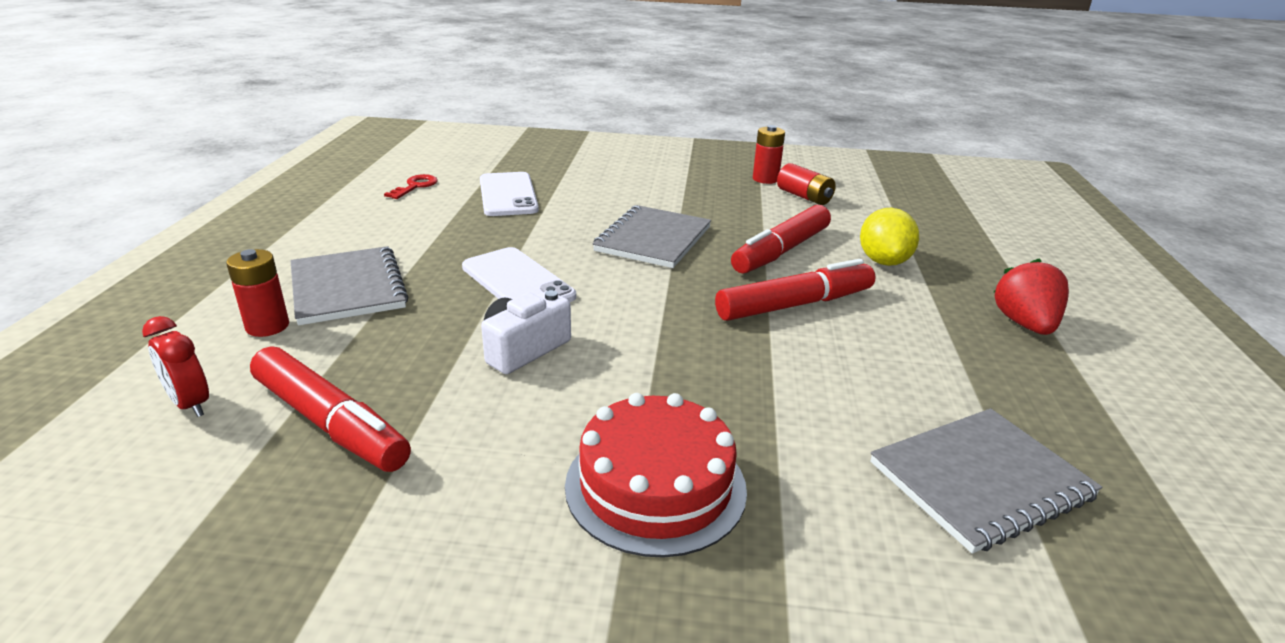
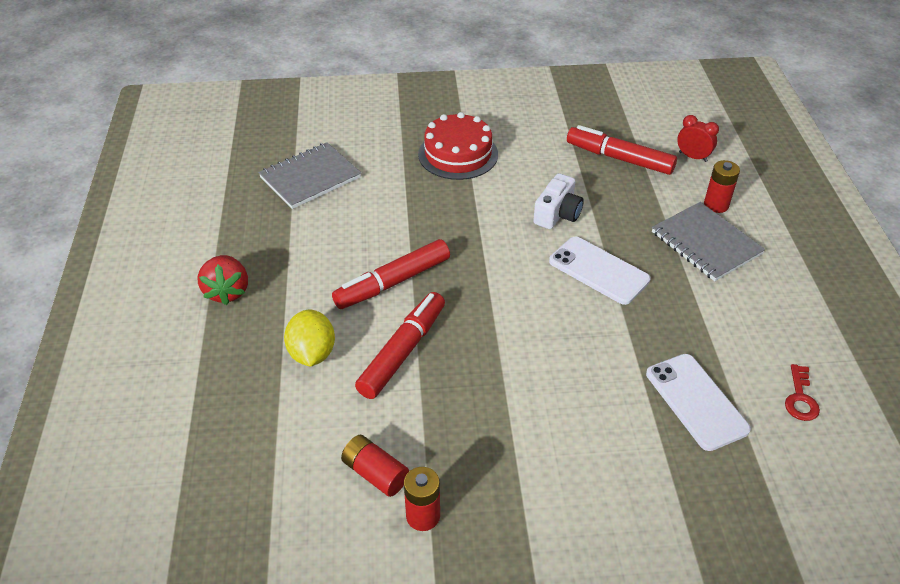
camera: 170 degrees right, 15 degrees up
grey notebook [592,205,711,268] -> none

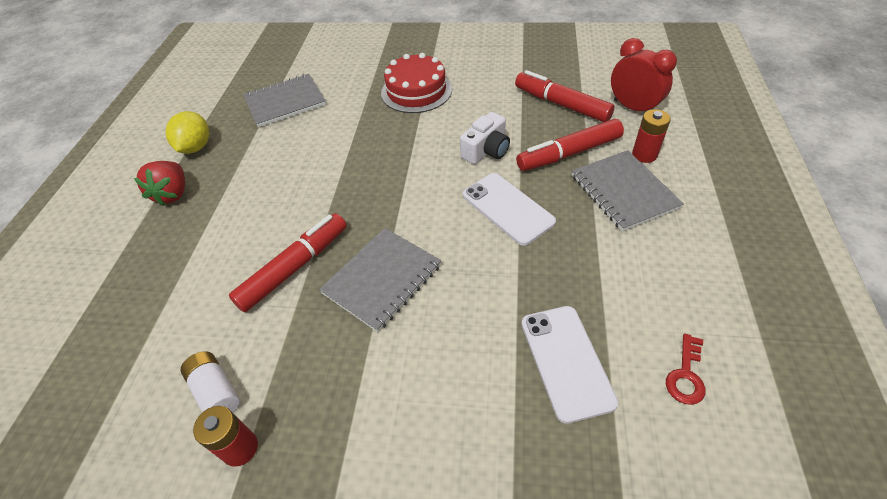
camera: 15 degrees right, 5 degrees up
yellow lemon [284,310,335,367] -> yellow lemon moved to [166,111,209,154]
red marker [332,239,450,309] -> red marker moved to [516,119,624,171]
red battery [341,435,409,497] -> white battery [180,351,240,412]
red clock [677,115,719,162] -> red clock [611,38,677,111], size x1.56
none -> grey notebook [319,228,441,332]

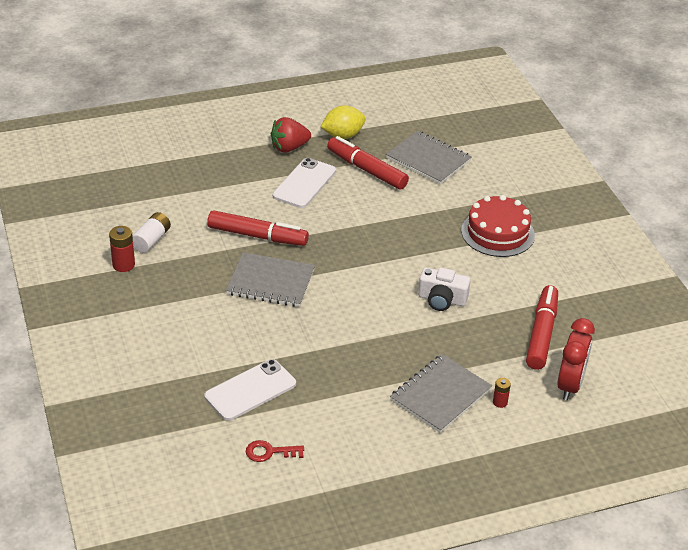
camera: 60 degrees right, 10 degrees down
white phone [463,173,556,246] -> white phone moved to [273,158,336,208]
red marker [516,119,624,171] -> red marker moved to [327,136,409,190]
red battery [632,109,671,163] -> red battery [493,378,511,408], size x0.61

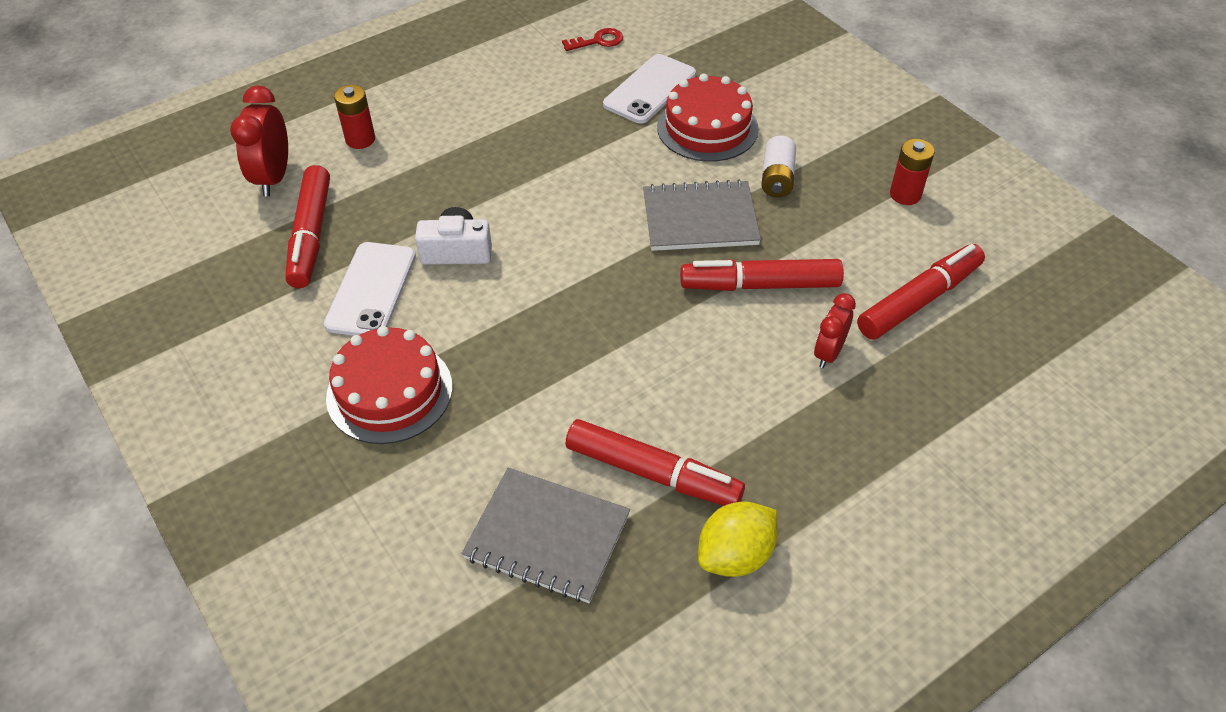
camera: 165 degrees right, 10 degrees up
white battery [132,212,171,253] -> white battery moved to [762,135,796,197]
red strawberry [271,117,311,153] -> none
white phone [273,158,336,208] -> white phone moved to [324,242,416,336]
grey notebook [390,354,492,433] -> none
red battery [493,378,511,408] -> red battery [334,85,375,149], size x1.65
none -> red cake [657,74,759,162]
none -> red clock [814,293,856,368]
none -> red marker [857,244,985,340]

